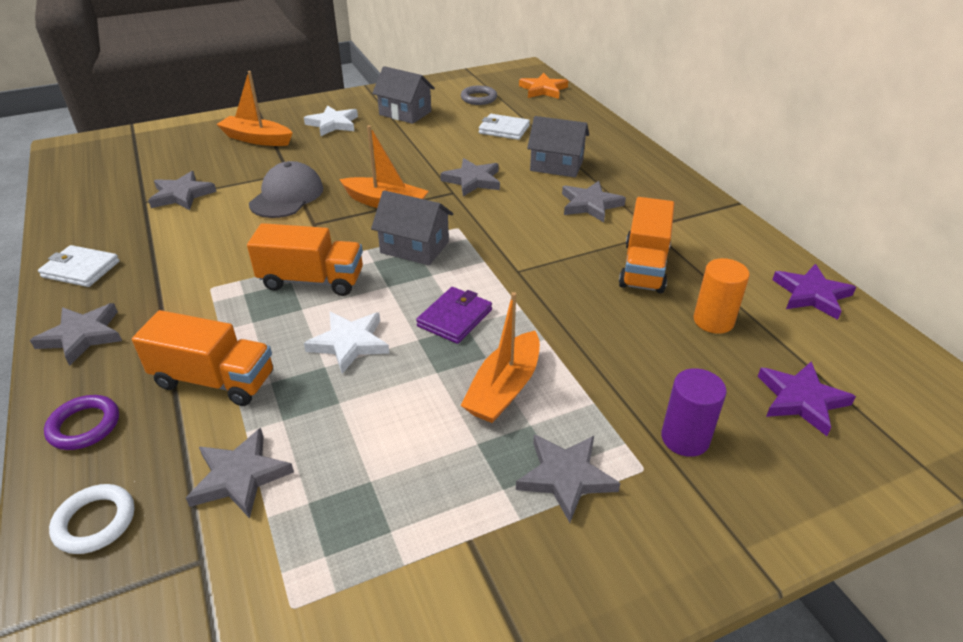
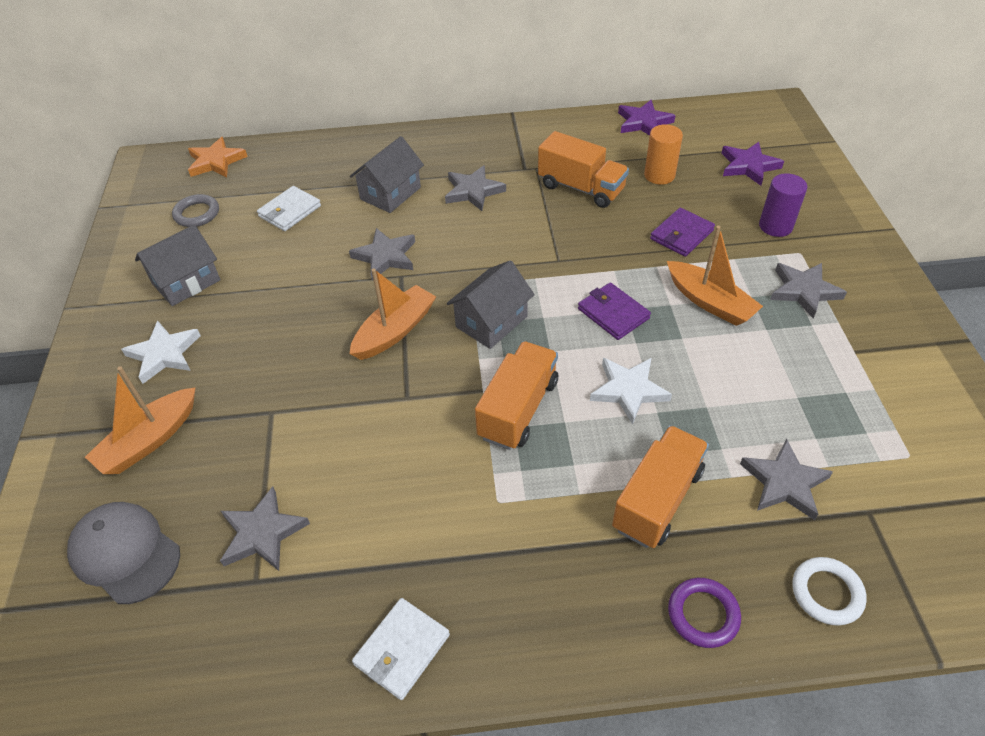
camera: 70 degrees left, 10 degrees up
grey star [30,303,122,366] -> none
grey cap [249,161,323,218] -> grey cap moved to [67,502,180,604]
none -> purple wallet [650,208,715,257]

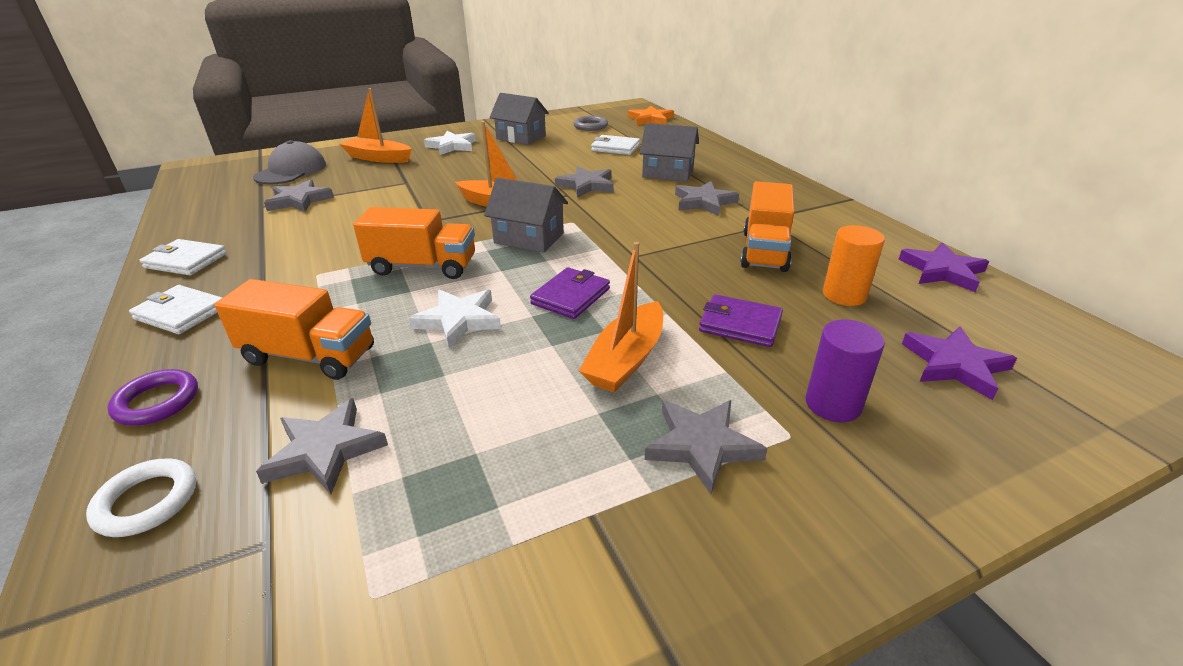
camera: 70 degrees right, 15 degrees down
none -> white wallet [129,285,222,334]

